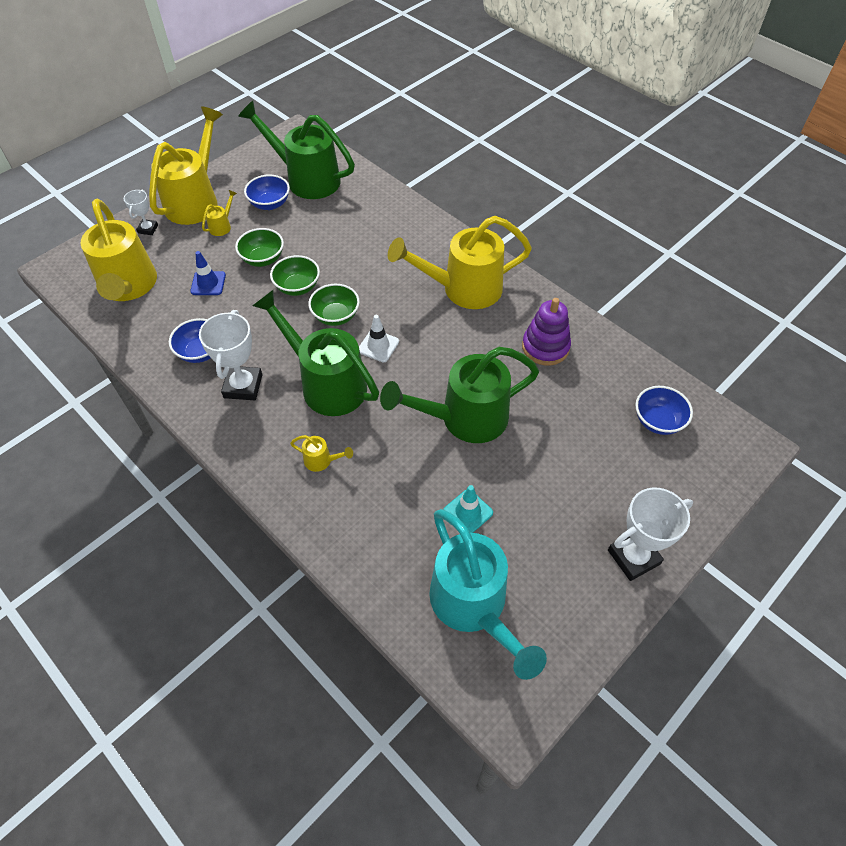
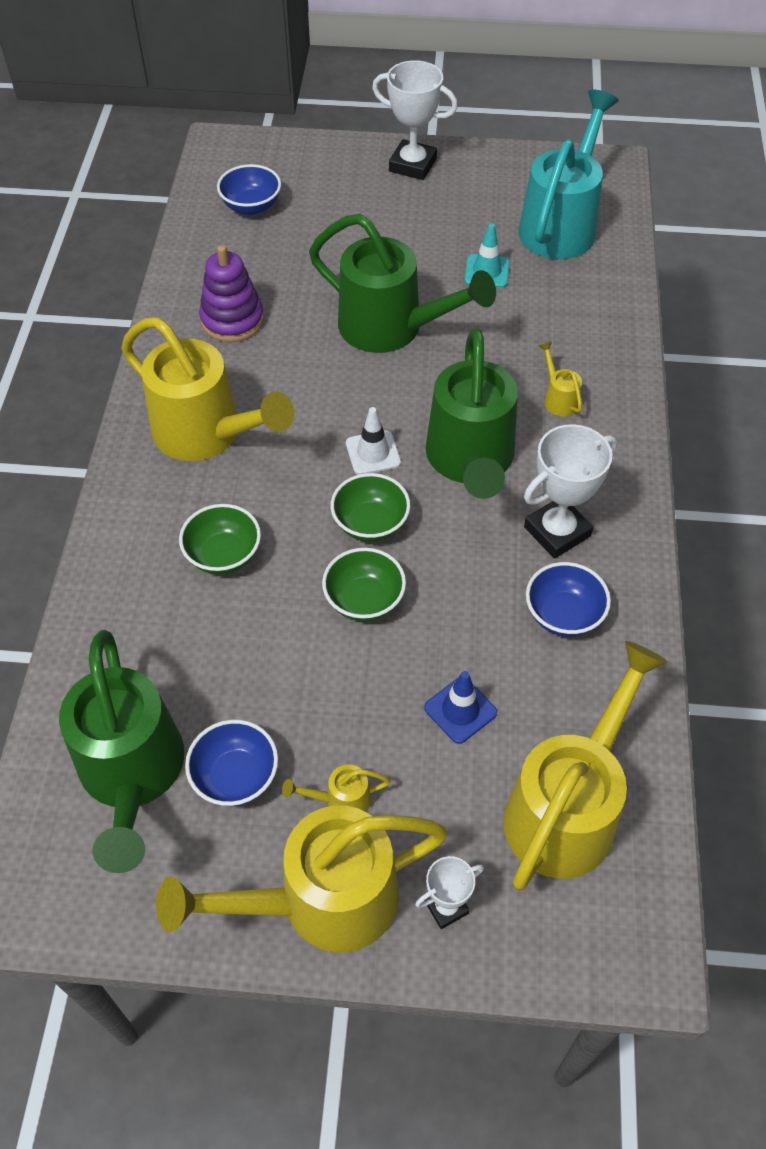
camera: 130 degrees left, 0 degrees up
green bowl [235,228,284,267] -> green bowl moved to [179,504,261,575]

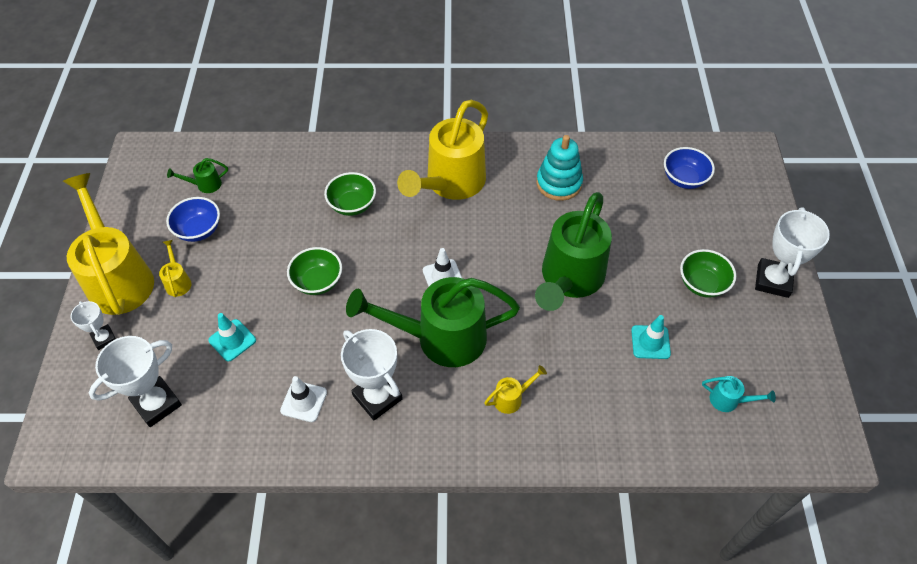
camera: 85 degrees right, 0 degrees up
green watering can [59,630,184,873] -> green watering can [167,158,228,193], size x0.40
purple stacking toy [199,245,264,342] -> turquoise stacking toy [536,135,583,201]
green bowl [331,473,410,542] -> green bowl moved to [680,249,736,298]
blue traffic cone [424,671,497,744] -> turquoise traffic cone [208,313,256,362]
yellow watering can [503,641,668,891] -> white trophy [89,336,182,427]
turquoise watering can [519,90,619,259] -> turquoise watering can [702,376,776,412], size x0.40
blue bowl [526,562,611,637] -> white traffic cone [280,376,327,422]

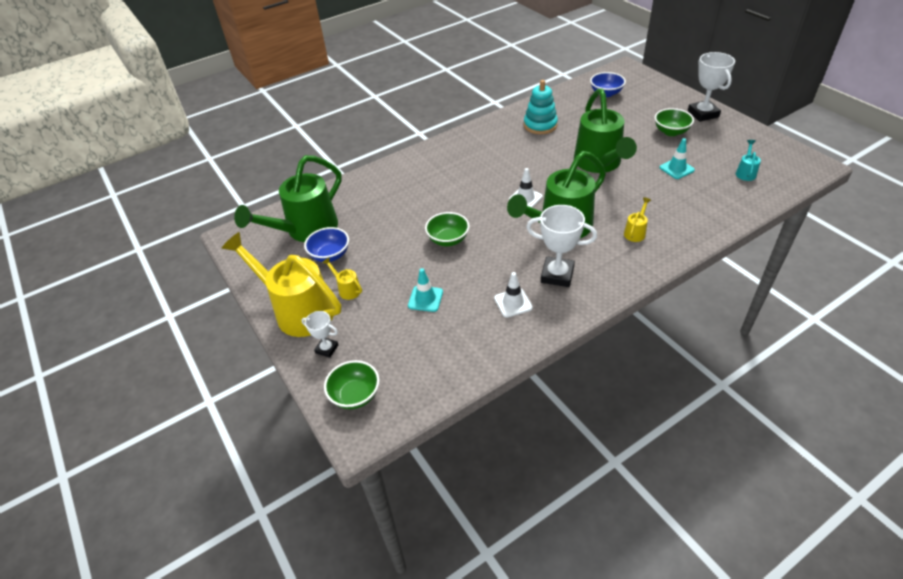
camera: 30 degrees left, 10 degrees down
white trophy [89,336,182,427] -> none
green watering can [167,158,228,193] -> green watering can [234,155,342,242], size x2.50
green bowl [324,172,376,216] -> green bowl moved to [324,360,380,409]
yellow watering can [397,100,488,200] -> none
turquoise watering can [702,376,776,412] -> turquoise watering can turned 60 degrees counterclockwise [736,140,761,181]

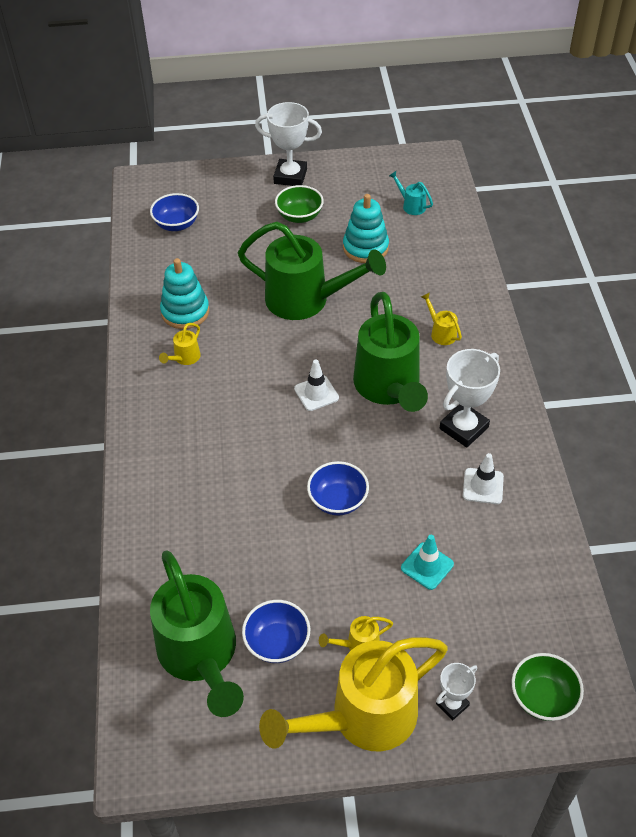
camera: 65 degrees left, 5 degrees up
green bowl [425,212,470,246] -> blue bowl [307,461,369,516]
turquoise traffic cone [660,138,695,179] -> turquoise stacking toy [343,194,389,263]
none -> yellow watering can [159,323,201,365]

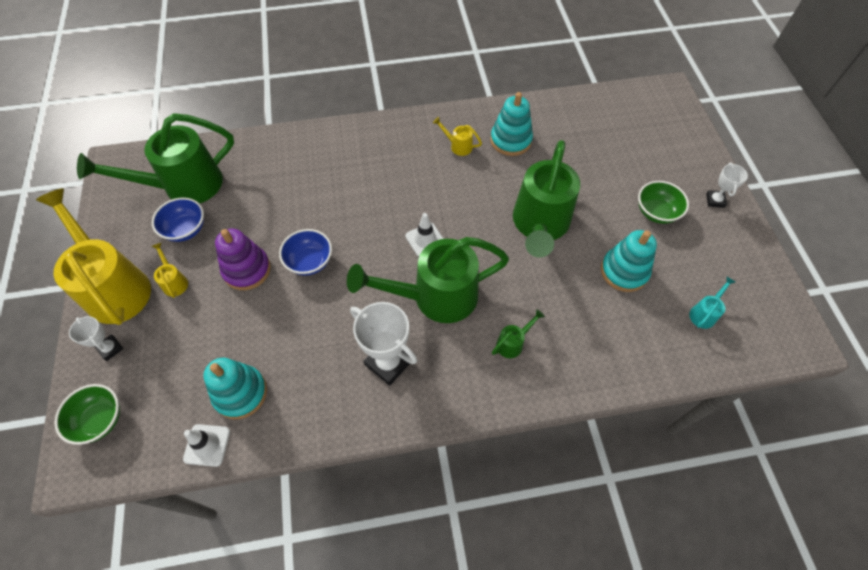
camera: 85 degrees right, 10 degrees up
blue bowl [150,193,199,231] -> none
white trophy [255,102,322,186] -> white trophy [706,163,748,208], size x0.56
turquoise traffic cone [401,535,454,590] -> none
yellow watering can [421,292,462,345] -> green watering can [492,309,545,358]
white traffic cone [463,453,504,504] -> white traffic cone moved to [183,424,230,467]
none -> turquoise stacking toy [203,358,267,419]
none -> purple stacking toy [215,229,271,290]

